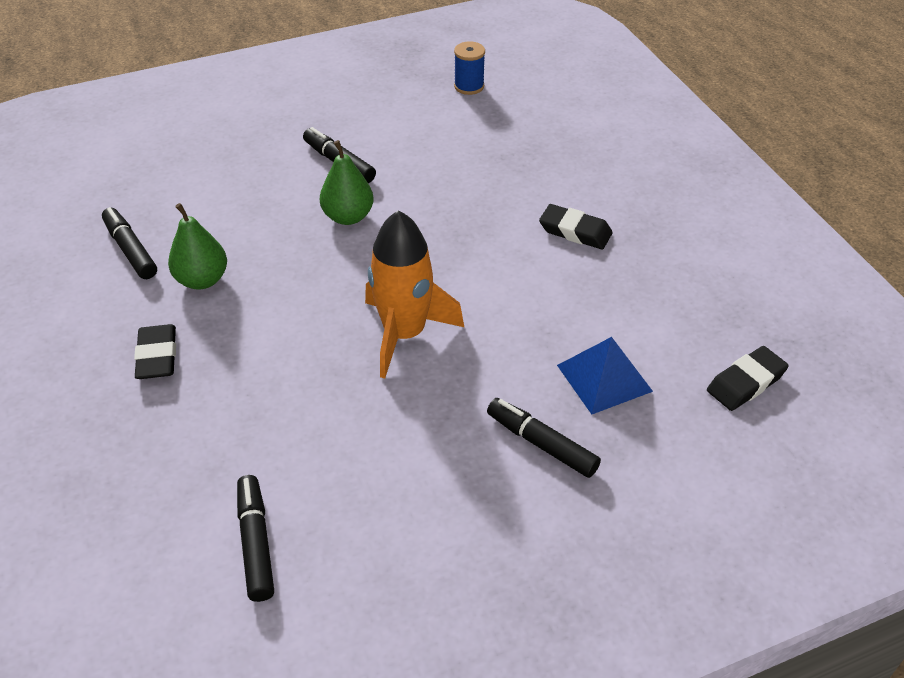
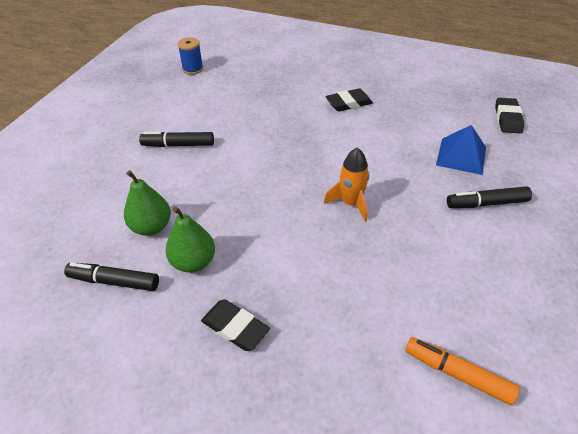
camera: 45 degrees left, 0 degrees up
black marker [237,475,274,602] -> orange marker [405,337,520,405]
green pear [320,140,373,225] -> green pear moved to [124,170,171,236]
orange rocket [365,210,464,378] -> orange rocket [324,147,369,222], size x0.63

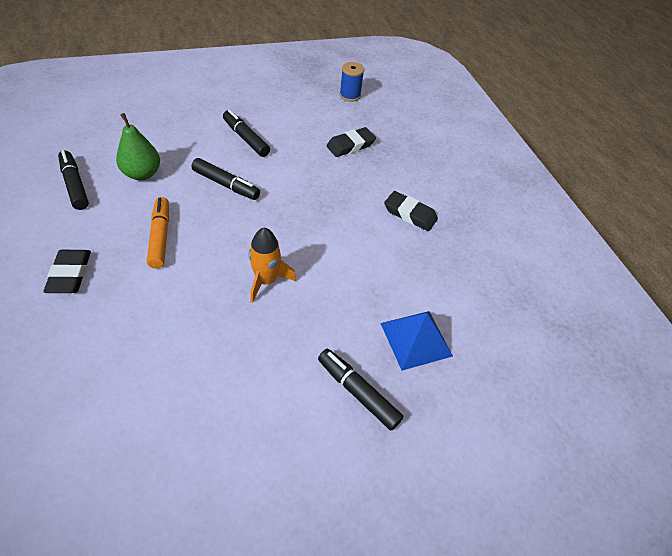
camera: 45 degrees right, 5 degrees up
green pear [166,207,215,273] -> none
orange marker [405,337,520,405] -> orange marker moved to [147,197,169,269]
black eraser [495,98,524,134] -> black eraser moved to [326,127,376,157]
none -> black marker [192,158,260,200]

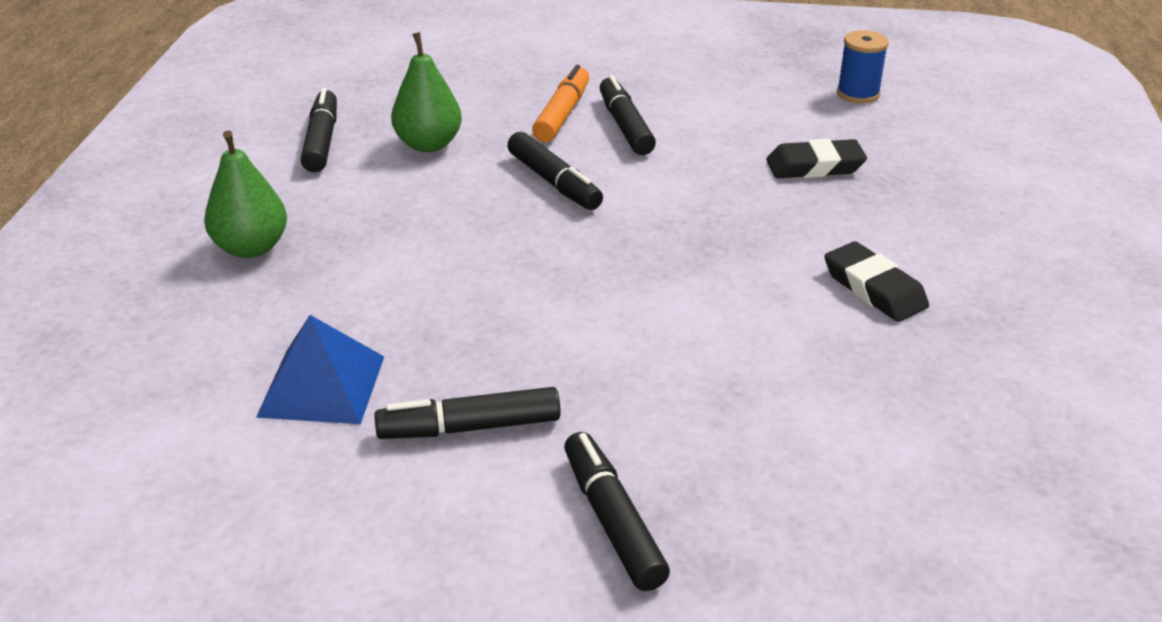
camera: 30 degrees right, 15 degrees down
black eraser [43,250,91,293] -> green pear [204,130,287,258]
orange marker [147,197,169,269] -> orange marker moved to [532,65,589,142]
orange rocket [249,228,296,303] -> none
blue pyramid [380,311,453,371] -> blue pyramid moved to [256,315,384,424]
none -> black marker [374,387,561,439]

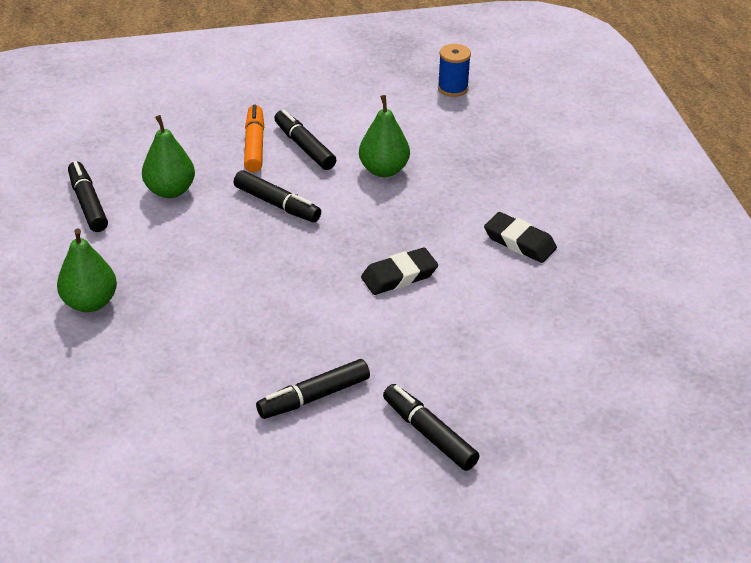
camera: 20 degrees left, 5 degrees up
blue pyramid [256,315,384,424] -> none
black eraser [766,139,867,178] -> black eraser moved to [361,247,438,295]
none -> green pear [359,95,410,177]

